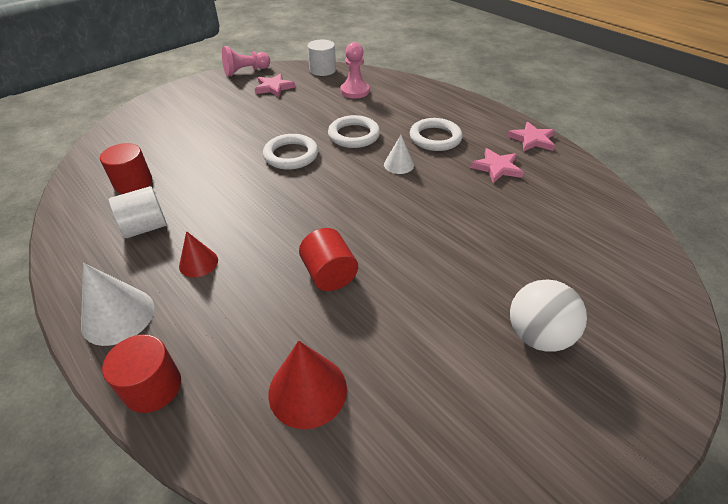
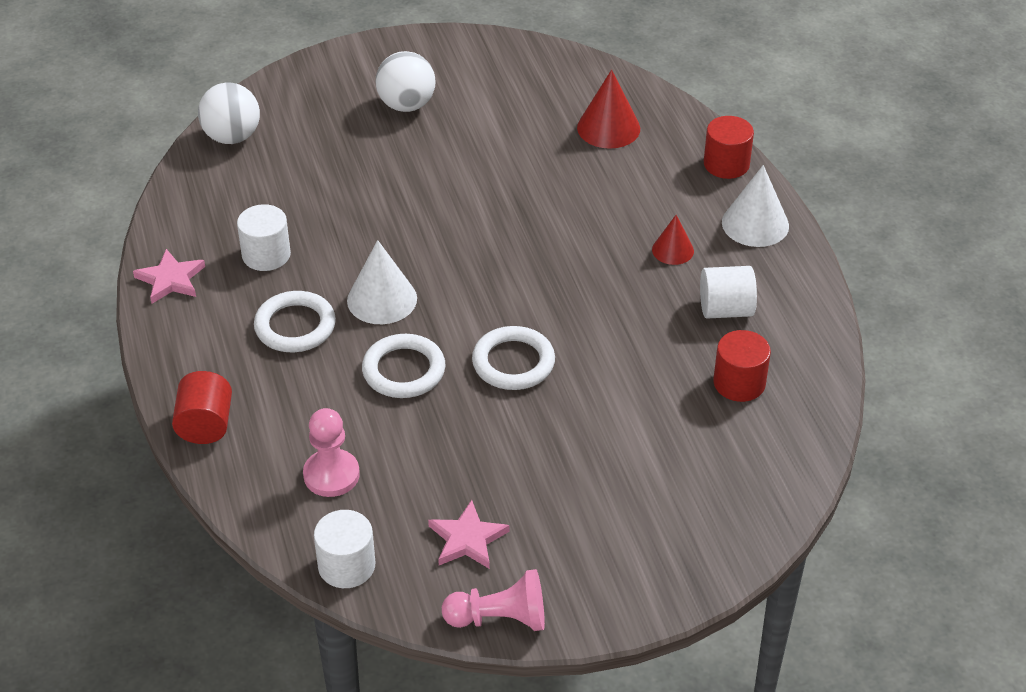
camera: 155 degrees left, 0 degrees up
red cylinder [299,228,358,291] -> red cylinder moved to [172,371,232,444]
white cone [384,135,414,174] -> white cone [347,240,417,324], size x1.63
pink star [470,148,524,183] -> white cylinder [237,204,291,271]
none -> white ball [198,83,260,144]

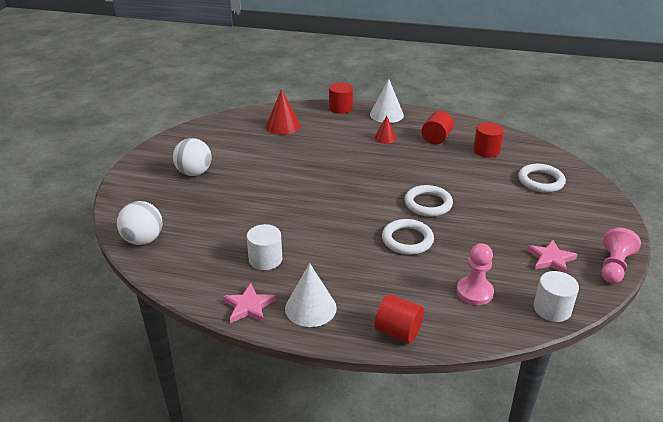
camera: 60 degrees left, 10 degrees down
white ring [254,291,336,352] -> white ring moved to [518,164,566,193]
white cone [347,240,417,324] -> white cone moved to [285,263,337,327]
white cylinder [700,266,757,319] -> red cylinder [422,111,454,145]

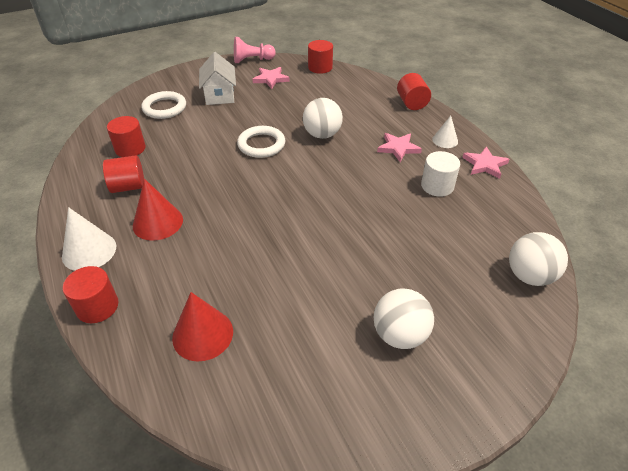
camera: 130 degrees left, 10 degrees up
white cone [285,263,337,327] -> white cone [432,116,458,148], size x0.62
red cone [374,116,397,144] -> red cone [133,179,183,241], size x1.63
white ring [382,219,434,255] -> white ball [303,98,343,139]
pink pawn [456,243,494,305] -> none
white cylinder [534,271,579,322] -> red cylinder [308,40,333,74]
none -> white house [199,52,236,105]
none -> pink star [377,133,422,162]

